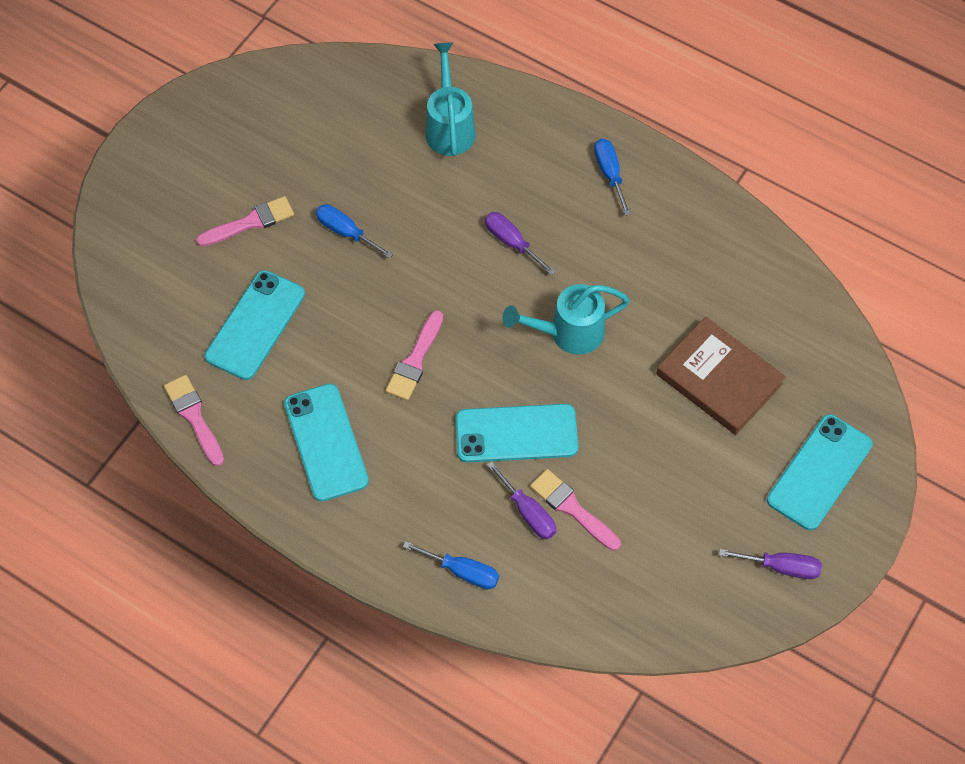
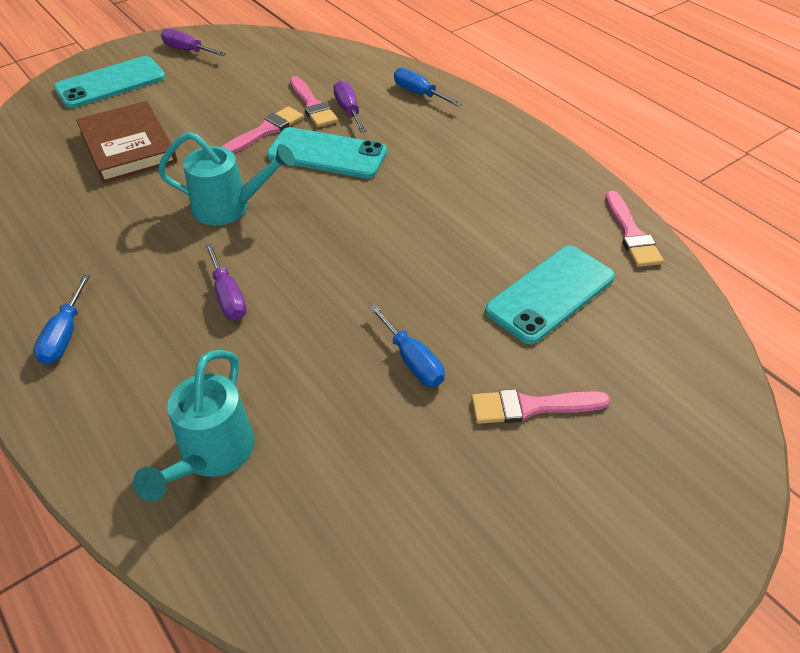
camera: 160 degrees left, 15 degrees down
turquoise phone [284,384,369,502] -> none
pink brush [385,310,443,401] -> pink brush moved to [222,106,303,153]

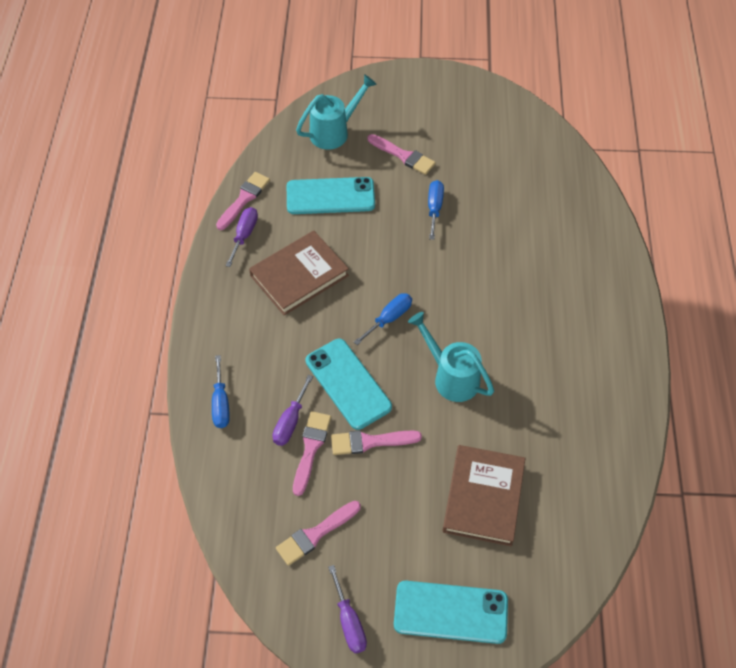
camera: 140 degrees left, 10 degrees up
blue screwdriver [33,274,90,365] -> blue screwdriver moved to [354,293,412,345]
turquoise watering can [133,350,255,502] -> turquoise watering can moved to [296,74,377,150]
purple screwdriver [205,243,247,320] -> purple screwdriver moved to [225,207,258,267]
none -> brown book [249,231,349,316]
none -> pink brush [276,501,361,566]

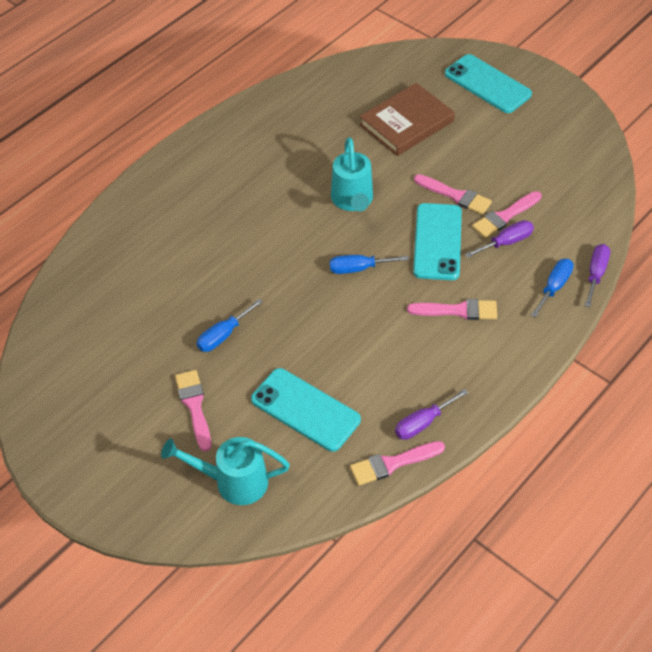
camera: 140 degrees left, 5 degrees down
brown book [249,231,349,316] -> none
pink brush [276,501,361,566] -> pink brush moved to [407,299,497,320]
purple screwdriver [328,565,367,654] -> purple screwdriver moved to [585,244,610,307]

